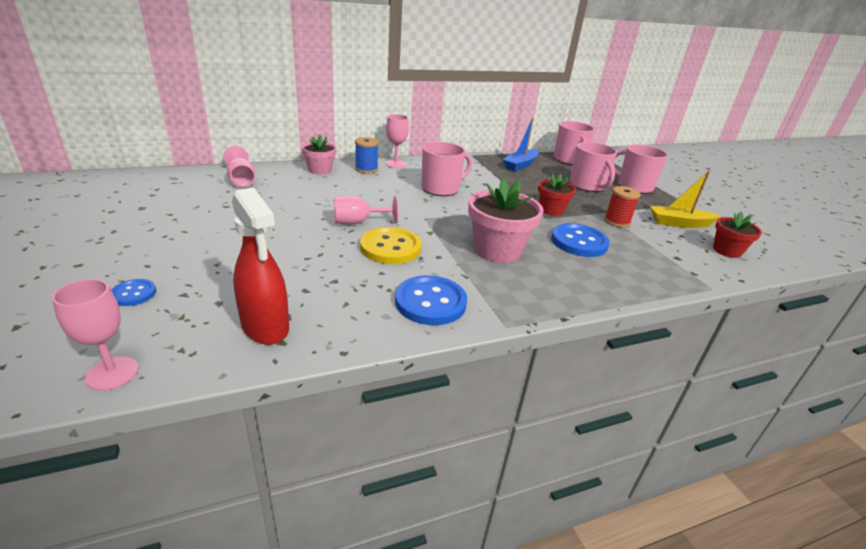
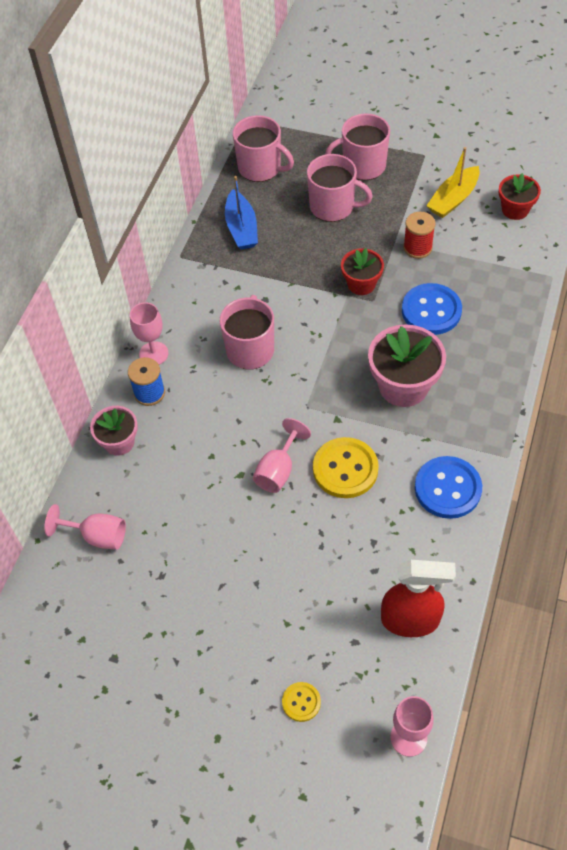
camera: 45 degrees left, 25 degrees up
blue button [111,279,156,306] -> yellow button [282,682,321,722]

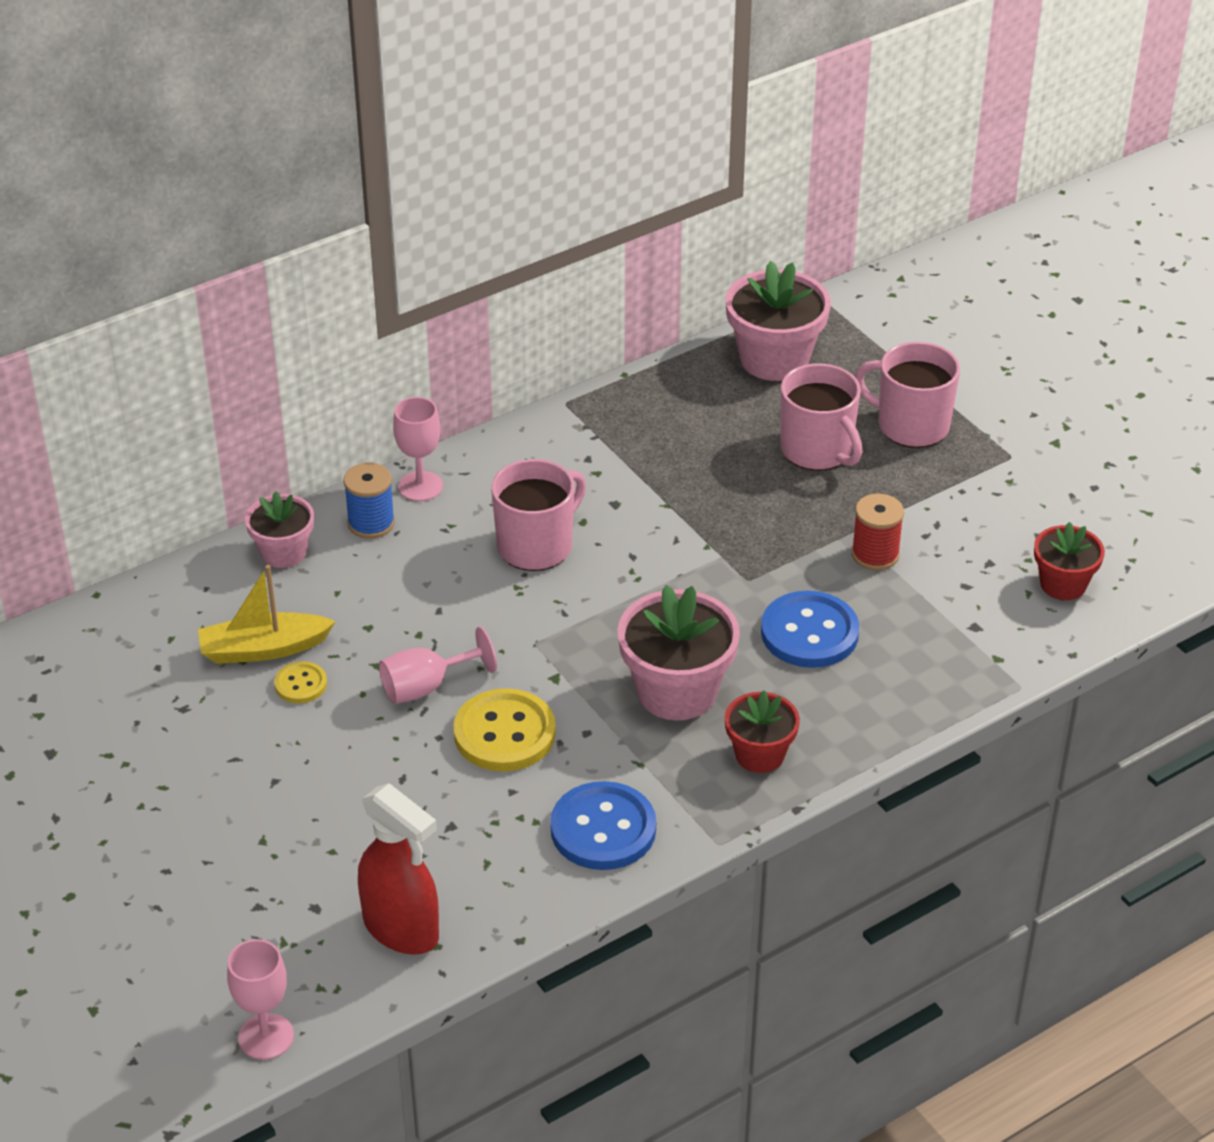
camera: 35 degrees right, 15 degrees down
pink goblet [44,504,126,550] -> none
blue boat [225,176,258,250] -> none
pink mug [233,115,294,182] -> pink flower pot [725,261,831,381]
yellow button [282,682,321,722] -> yellow button moved to [274,662,327,703]
red flower pot [341,248,384,295] -> red flower pot moved to [725,690,800,773]
yellow boat [426,147,480,218] -> yellow boat moved to [198,565,336,664]

